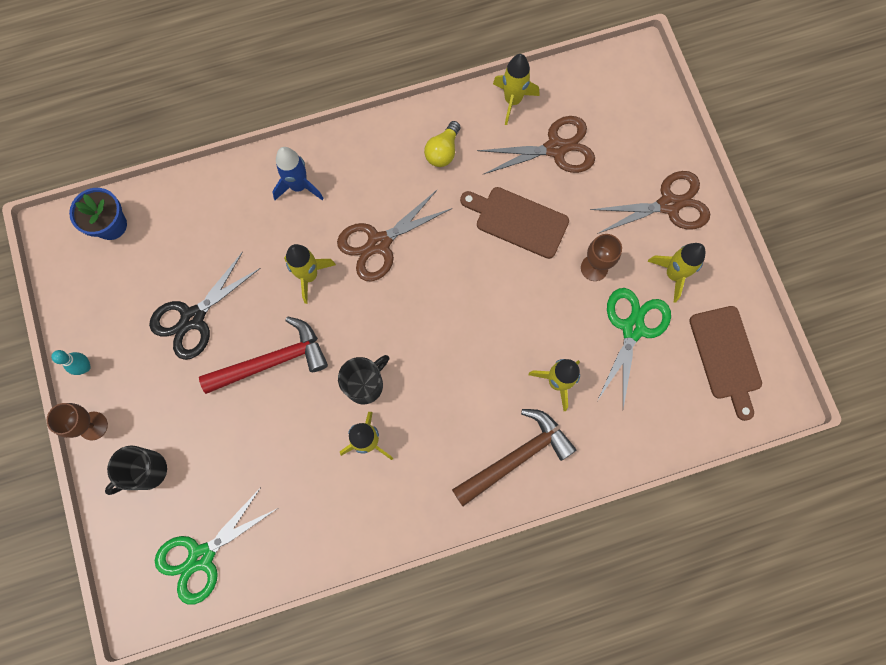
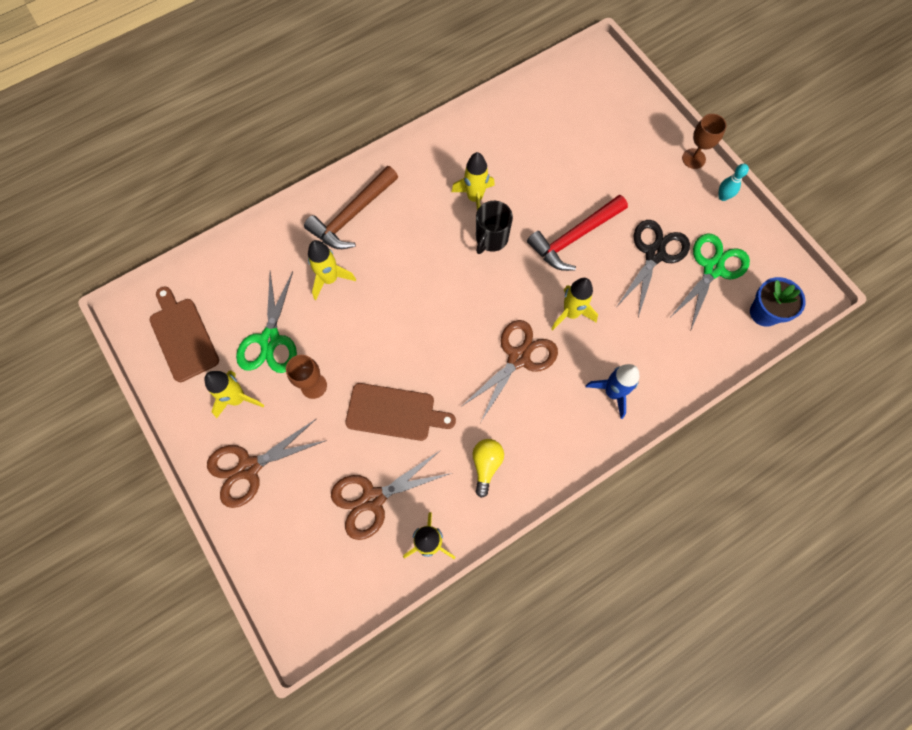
camera: 165 degrees right, 5 degrees down
black mug [105,446,167,495] -> none
green scissors [154,487,278,605] -> green scissors moved to [672,233,750,330]

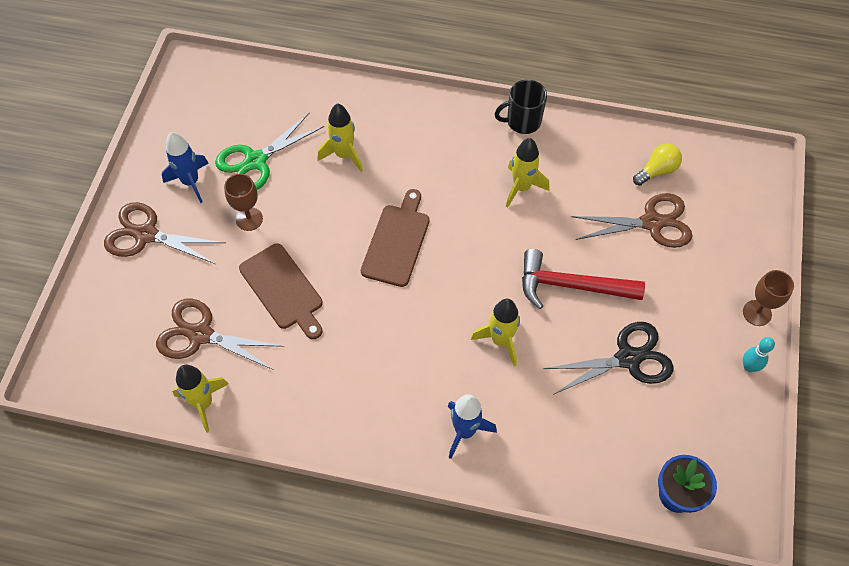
camera: 45 degrees right, 10 degrees down
brown cutting board [150,286,219,382] -> brown cutting board moved to [361,189,430,287]
yellow rocket [204,370,264,418] -> blue rocket [162,132,209,203]
brown hammer [304,166,398,249] -> none
brown scissors [461,320,558,421] -> brown scissors moved to [572,193,693,248]
yellow light bulb [473,439,504,498] -> yellow light bulb moved to [633,144,682,186]
black mug [476,201,513,254] -> black mug moved to [495,80,547,134]
green scissors [672,233,750,330] -> none

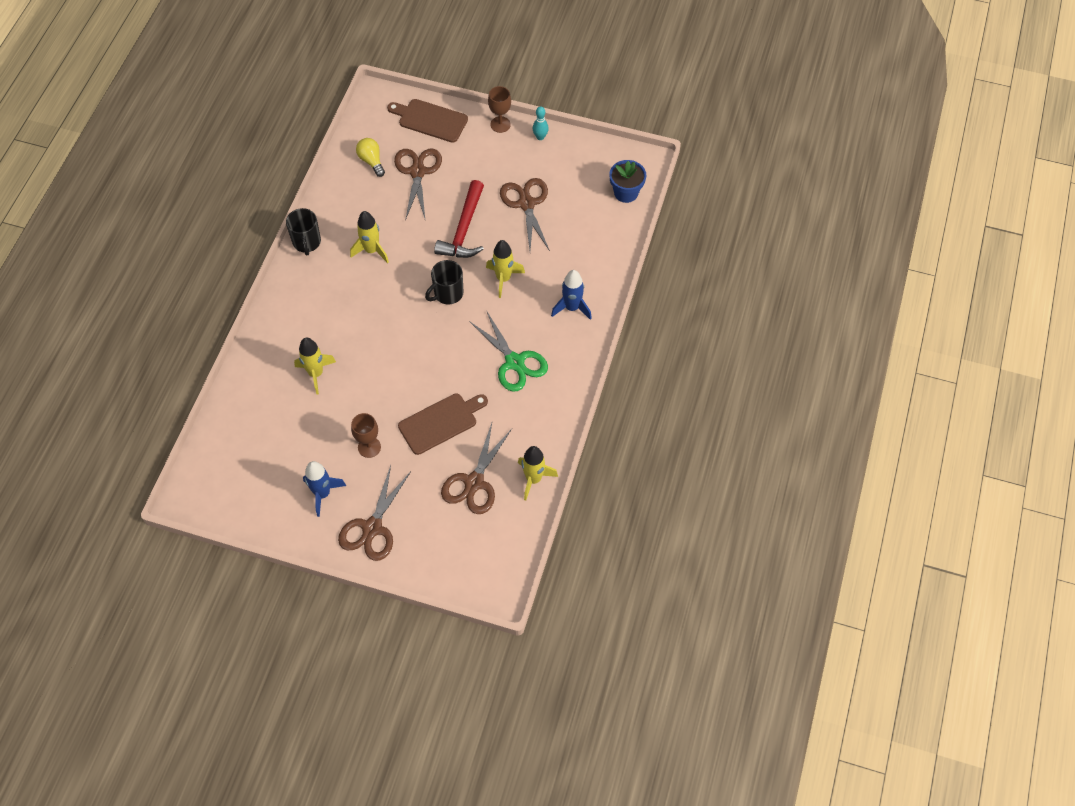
camera: 85 degrees left, 0 degrees up
green scissors [215,113,324,190] -> green scissors moved to [469,310,548,392]
brown cutting board [361,189,430,287] -> brown cutting board moved to [387,99,468,143]
black scissors [543,322,674,395] -> brown scissors [500,178,550,251]
none -> black mug [425,260,463,305]

